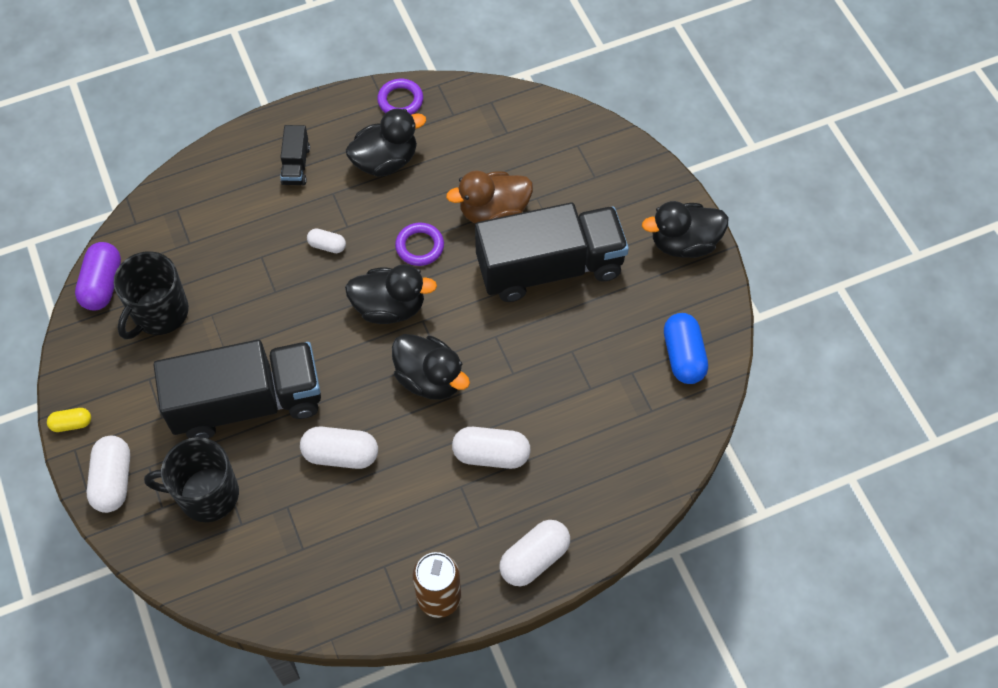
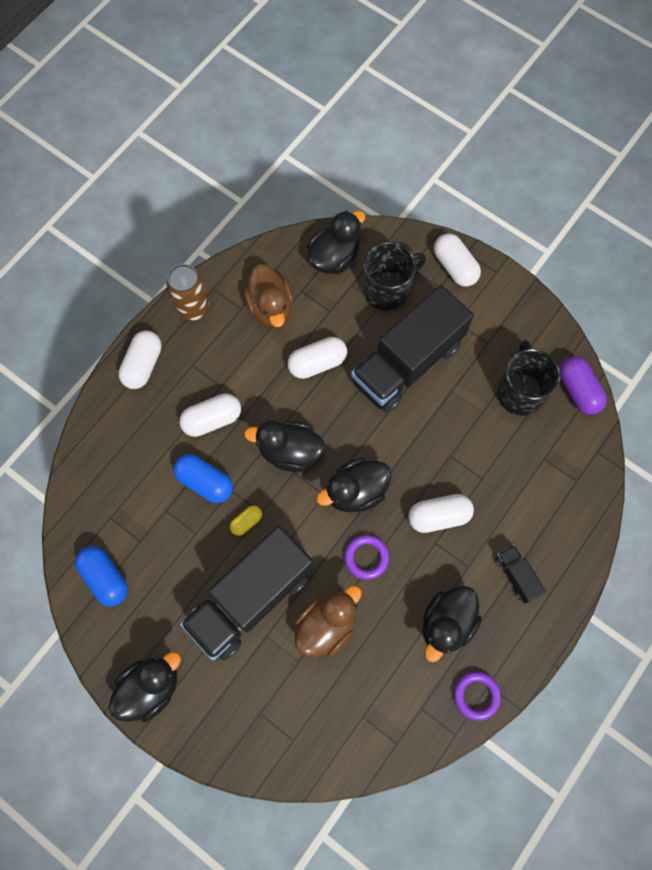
camera: 150 degrees right, 10 degrees up
yellow capsule [47,408,91,432] -> yellow capsule moved to [230,506,262,536]
white capsule [307,228,346,253] -> white capsule [408,494,474,533], size x1.79
none -> blue capsule [173,454,233,503]
none -> brown duck [243,264,293,327]
none -> black duck [307,210,365,274]

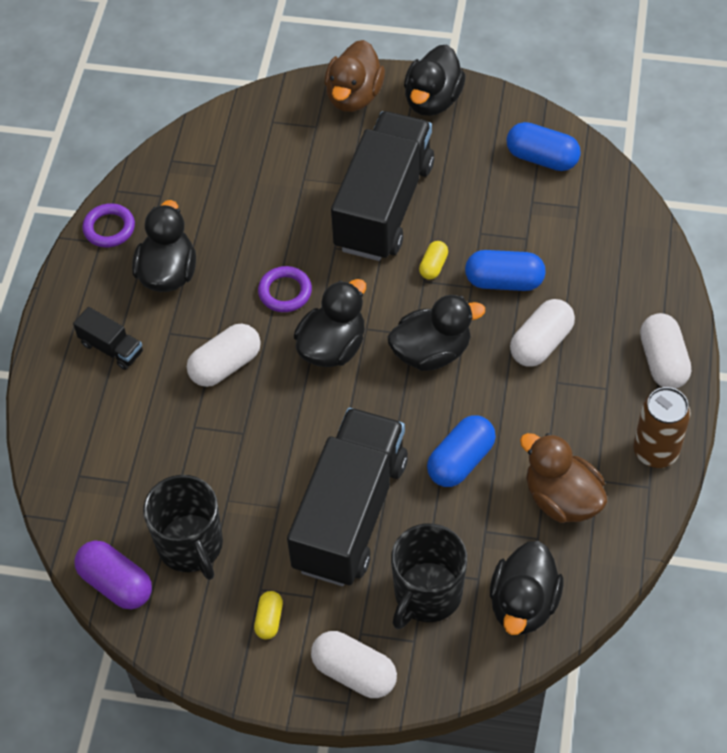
camera: 155 degrees right, 15 degrees down
white capsule [287,337,347,379] -> blue capsule [427,415,496,487]
brown duck [295,586,362,657] -> brown duck moved to [324,40,385,112]
none -> yellow capsule [254,591,283,639]

